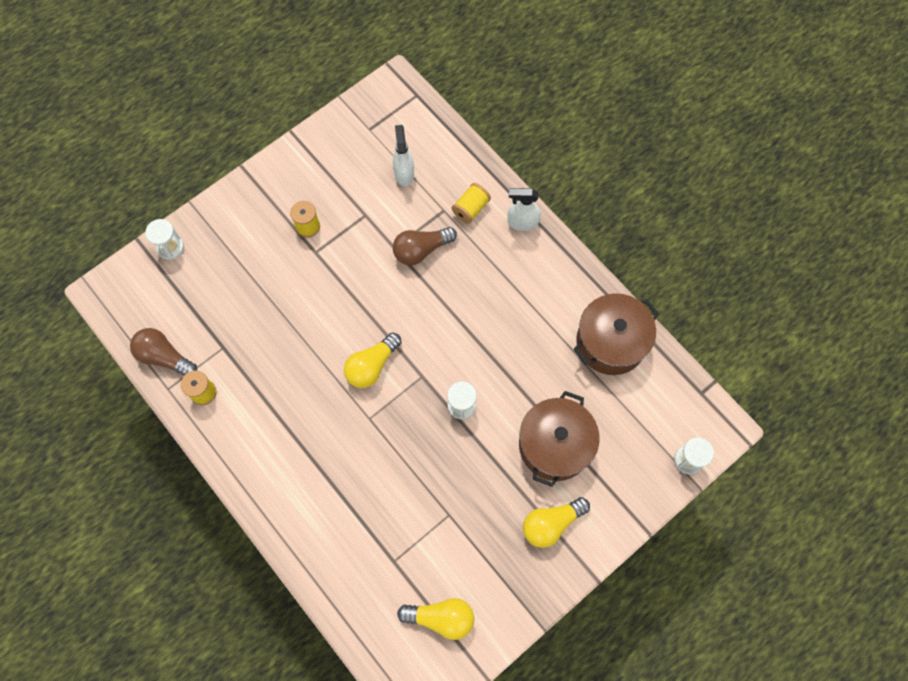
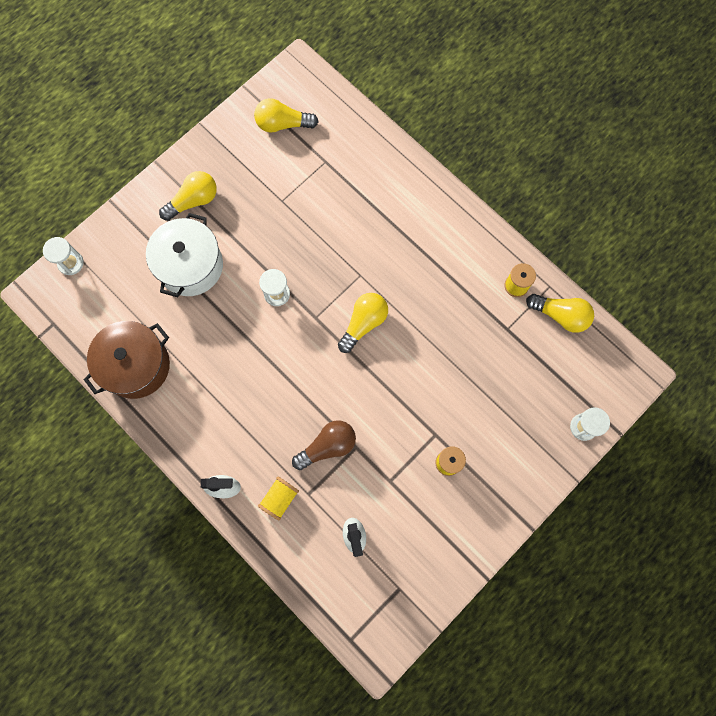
camera: 175 degrees right, 5 degrees up
brown light bulb [130,328,197,375] -> yellow light bulb [526,294,594,333]
brown pot [519,391,600,487] -> white pot [146,213,223,297]

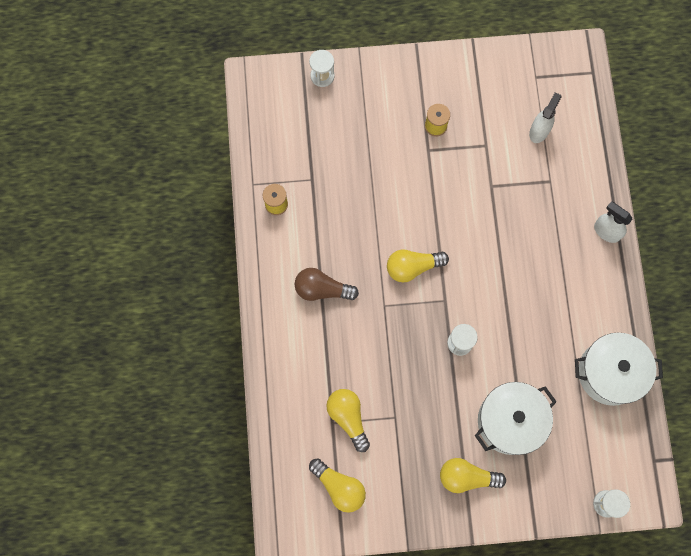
camera: 140 degrees left, 0 degrees up
brown pot [84,321,170,399] -> white pot [575,332,663,406]
yellow spool [258,477,299,521] -> none
brown light bulb [292,420,356,470] -> brown light bulb moved to [295,268,359,301]
yellow light bulb [526,294,594,333] -> yellow light bulb moved to [327,389,370,452]

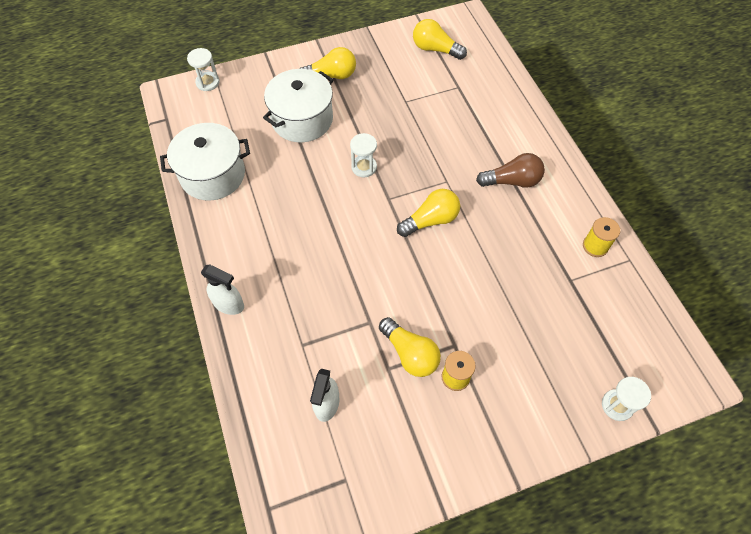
camera: 165 degrees right, 15 degrees down
yellow light bulb [327,389,370,452] -> yellow light bulb moved to [379,317,441,377]

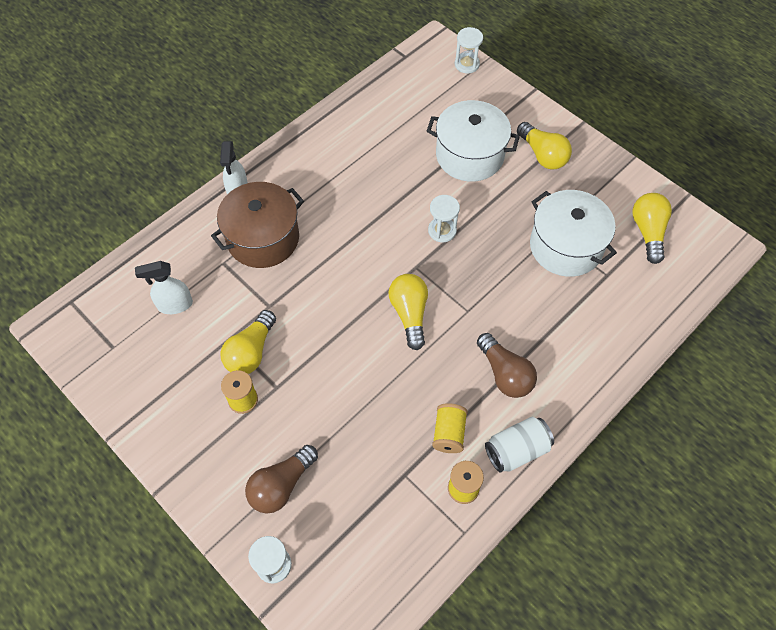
camera: 65 degrees right, 0 degrees up
white pot [160,123,250,201] -> white pot moved to [530,190,617,277]
yellow light bulb [397,189,460,237] -> yellow light bulb turned 135 degrees counterclockwise [388,274,428,350]
none -> brown pot [211,182,304,268]
none -> brown light bulb [245,445,318,513]
none -> yellow spool [432,403,468,453]
none -> white can [485,417,554,473]

